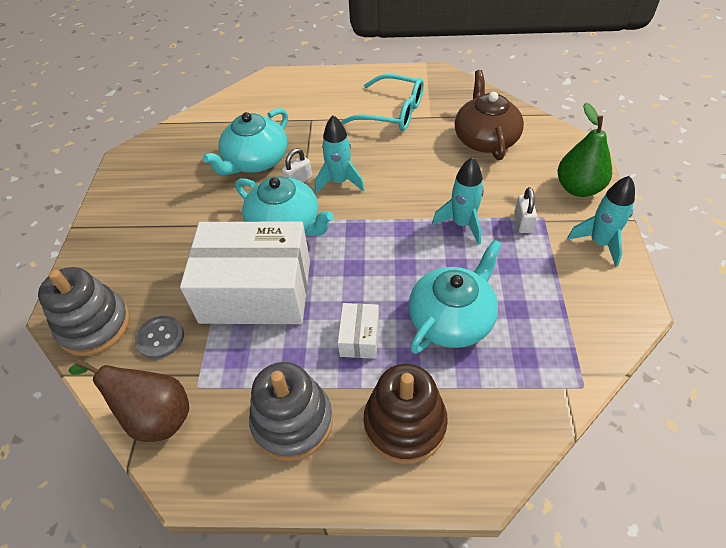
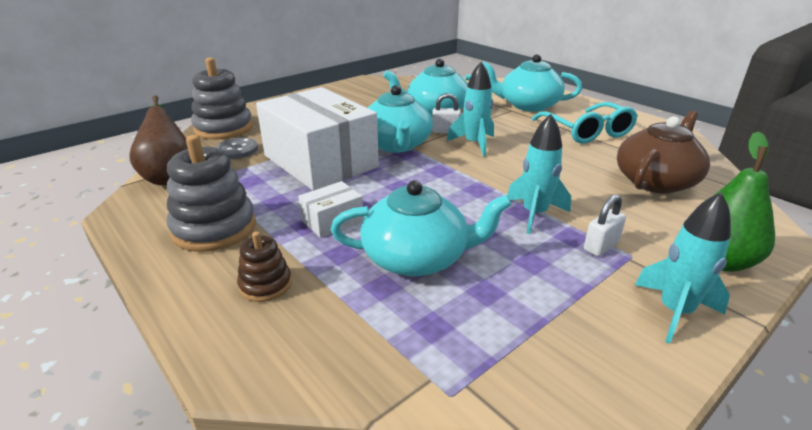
camera: 45 degrees right, 20 degrees down
brown stacking toy [364,364,448,464] -> brown stacking toy [237,231,292,302], size x0.54
none -> turquoise teapot [483,54,582,112]

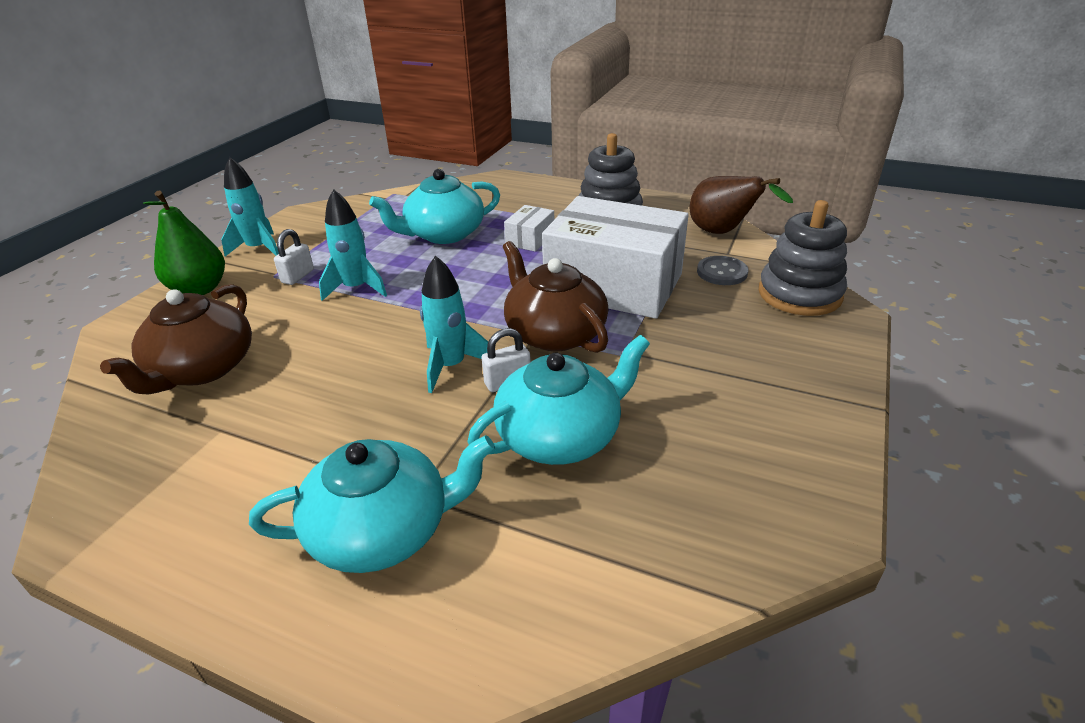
camera: 155 degrees right, 5 degrees up
brown stacking toy [237,231,292,302] -> none
turquoise teapot [368,85,433,153] -> brown teapot [503,241,608,353]
turquoise glasses [531,102,638,143] -> none

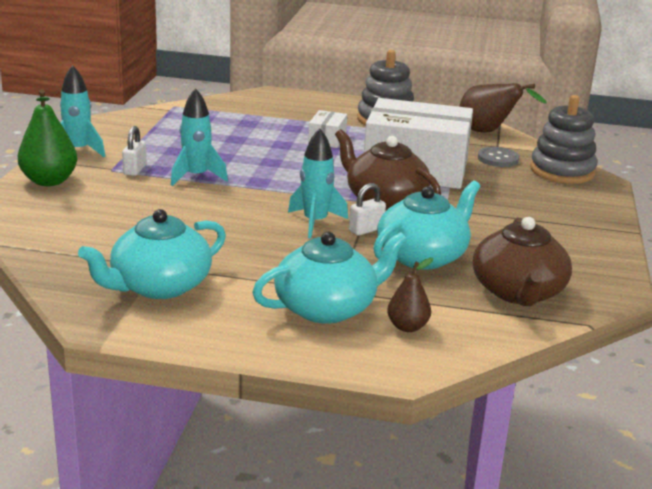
camera: 15 degrees left, 10 degrees down
brown teapot [100,284,252,394] -> brown teapot moved to [473,217,572,306]
turquoise teapot [369,169,500,244] -> turquoise teapot moved to [78,209,226,299]
none -> brown pear [387,258,433,332]

